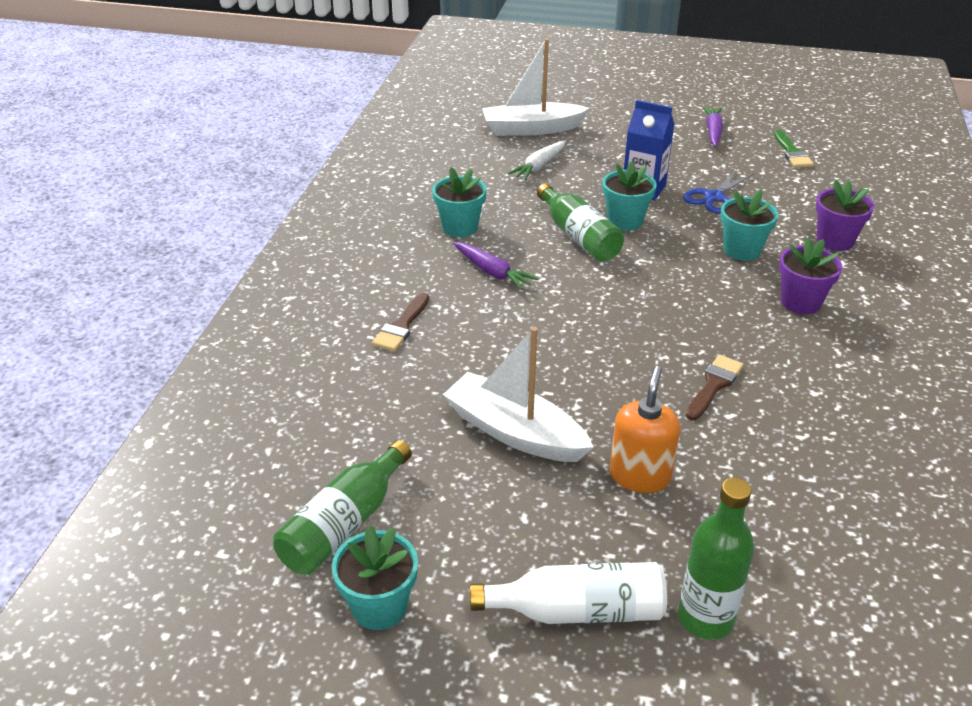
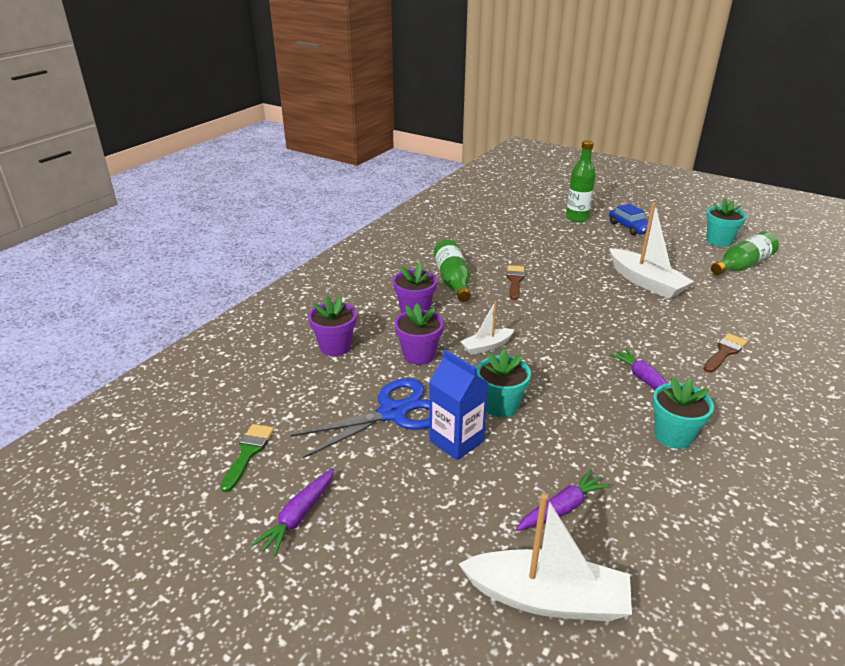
camera: 160 degrees left, 5 degrees down
white bottle [470,562,667,624] -> blue car [609,203,652,235]
white carrot [508,141,566,180] -> purple carrot [516,469,611,531]
green bottle [537,184,624,261] -> green bottle moved to [434,240,471,302]
orange soap dispenser [610,366,680,493] -> none
blue scissors [683,169,754,214] -> blue scissors [291,378,429,458], size x1.52
brown brush [686,355,744,420] -> brown brush turned 135 degrees clockwise [506,265,525,300]
turquoise flower pot [720,190,779,261] -> purple flower pot [395,303,444,365]
none -> white boat [460,301,515,355]

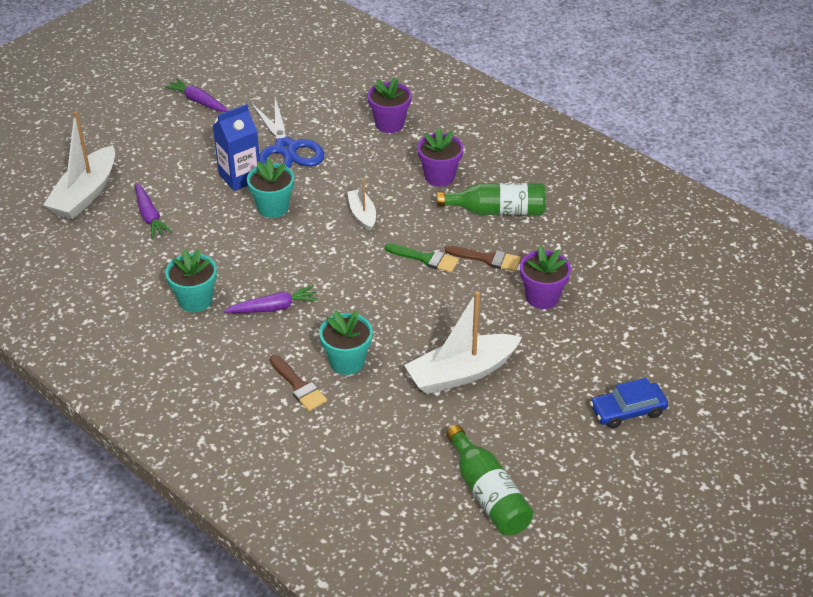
camera: 100 degrees right, 10 degrees up
green brush [220,424,274,492] -> green brush moved to [385,243,459,273]
purple flower pot [395,303,444,365] -> purple flower pot moved to [520,246,571,309]
green bottle [566,140,596,222] -> none
turquoise flower pot [706,198,747,247] -> turquoise flower pot moved to [319,310,373,375]

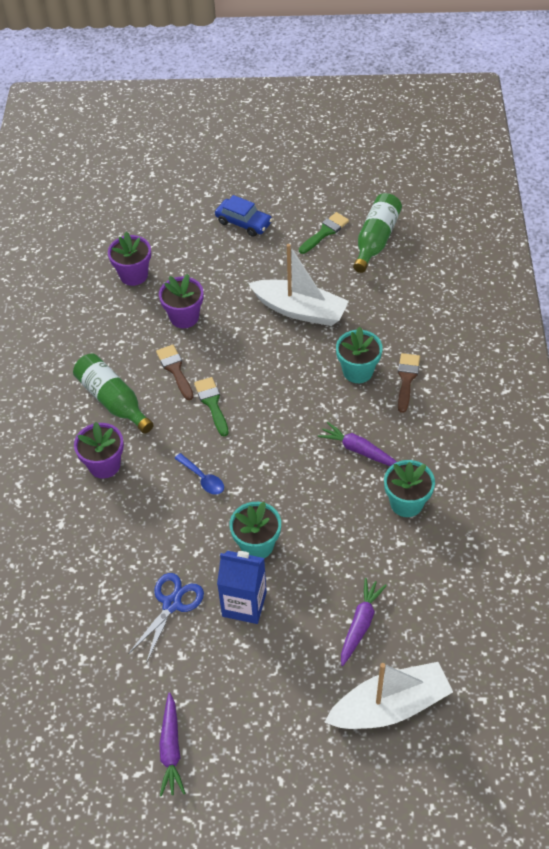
camera: 130 degrees left, 10 degrees up
blue scissors [251,98,324,168] -> blue scissors [128,573,204,663], size x0.66
white boat [347,178,376,232] -> blue spoon [174,453,224,495]
purple flower pot [368,77,412,133] -> purple flower pot moved to [108,232,151,286]
none -> green brush [299,212,349,254]

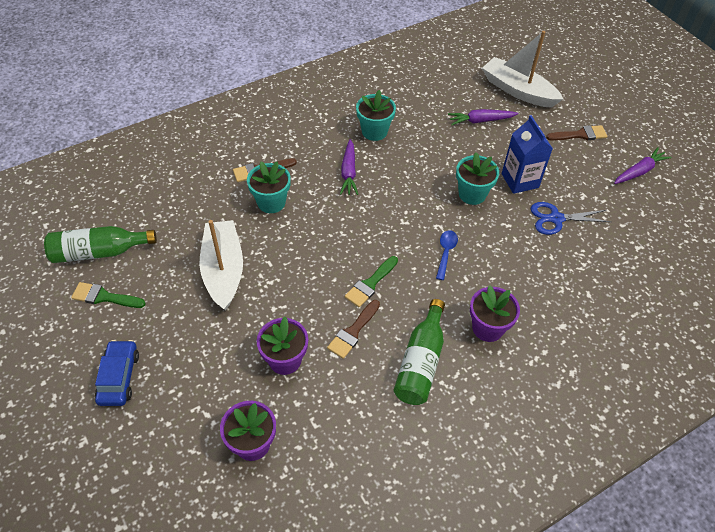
camera: 125 degrees left, 0 degrees up
none -> brown brush [546,125,607,141]

